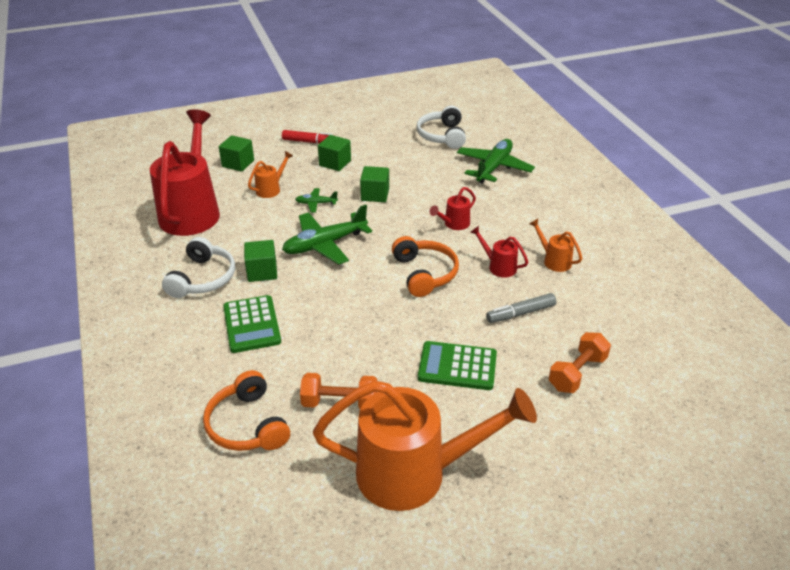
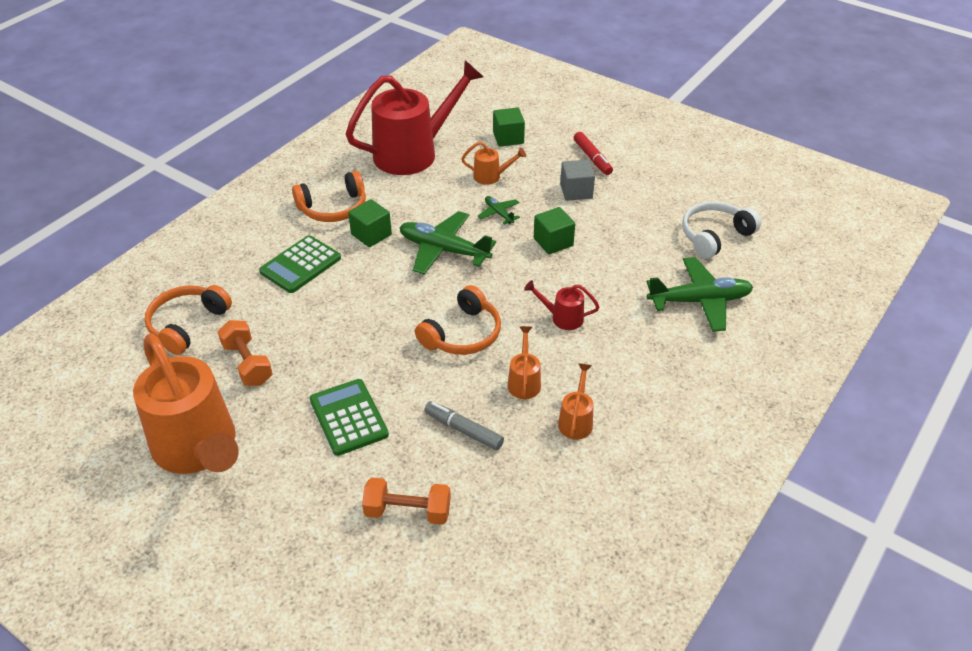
camera: 55 degrees right, 5 degrees up
white headphones [162,237,235,298] -> orange headphones [292,171,366,222]
green cube [318,135,351,171] -> grey cube [560,160,595,201]
red watering can [470,226,528,278] -> orange watering can [508,326,541,399]

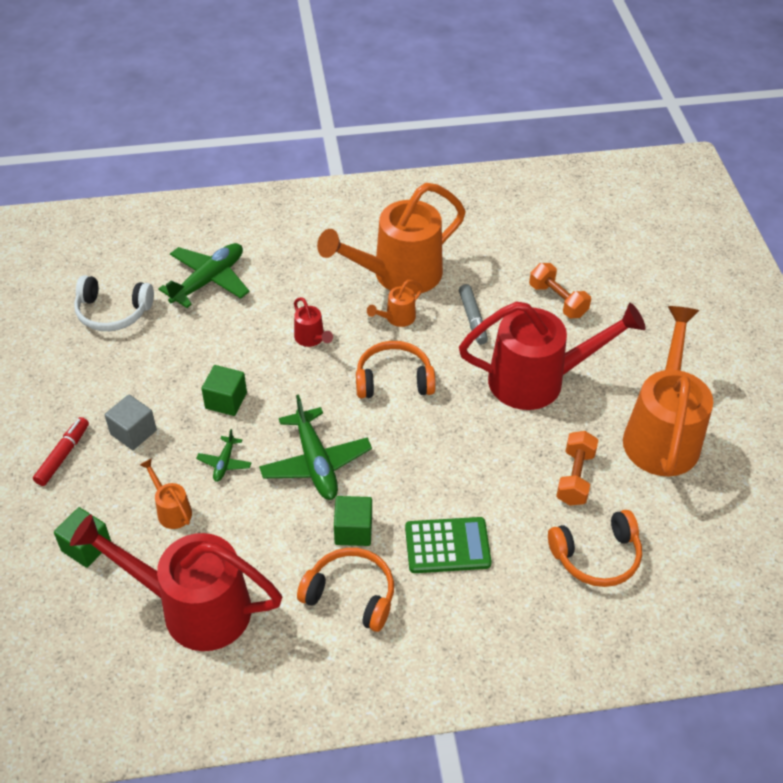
camera: 135 degrees left, 5 degrees up
green calculator [310,379,389,456] -> red watering can [459,301,646,410]
orange watering can [558,363,593,440] -> orange watering can [317,183,466,294], size x2.39
green plane [646,257,753,332] -> green plane turned 90 degrees clockwise [159,243,249,308]

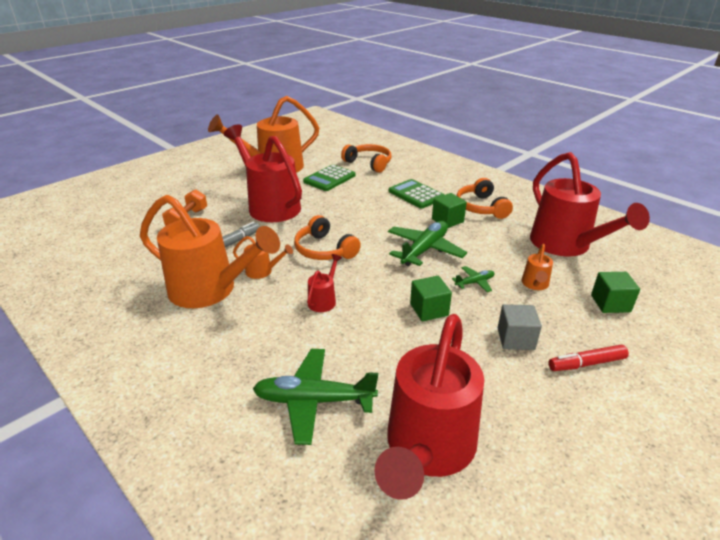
camera: 125 degrees left, 15 degrees down
white headphones [74,275,154,331] -> red watering can [374,314,484,500]
orange dumbbell [556,431,598,506] -> green calculator [303,164,356,191]

